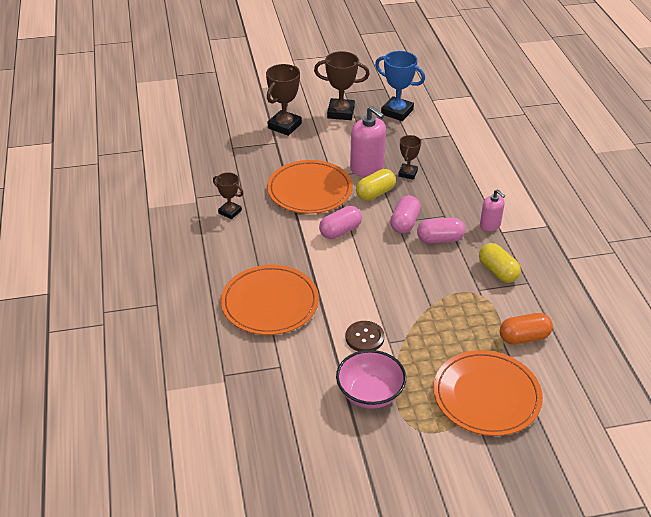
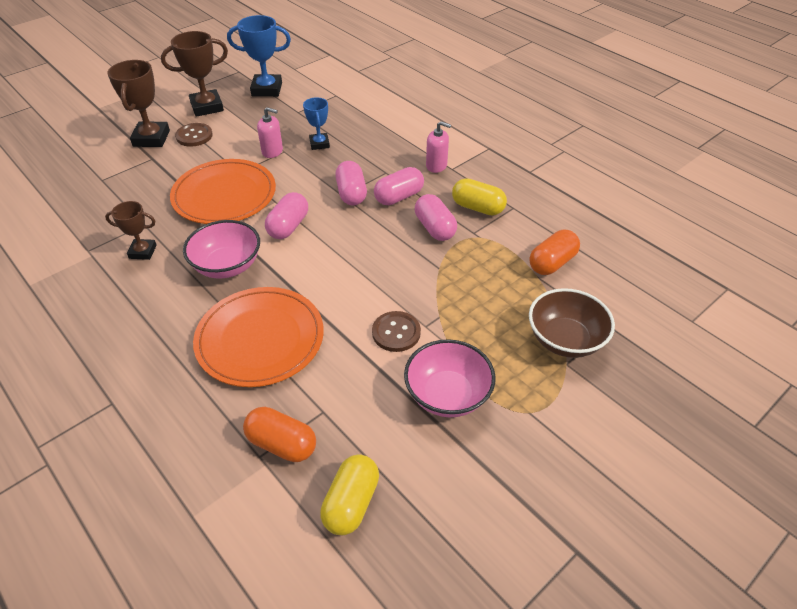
camera: 30 degrees left, 5 degrees up
pink soap dispenser [350,106,386,176] -> pink soap dispenser [257,107,283,158], size x0.58
yellow capsule [356,169,396,201] -> yellow capsule moved to [320,454,379,535]
brown trophy [398,135,421,180] -> blue trophy [303,97,330,150]
orange plate [433,350,543,436] -> brown bowl [529,288,615,358]
none -> brown button [175,123,213,147]
none -> pink bowl [183,220,260,278]
none -> orange capsule [243,407,316,462]
none -> pink capsule [415,194,457,241]

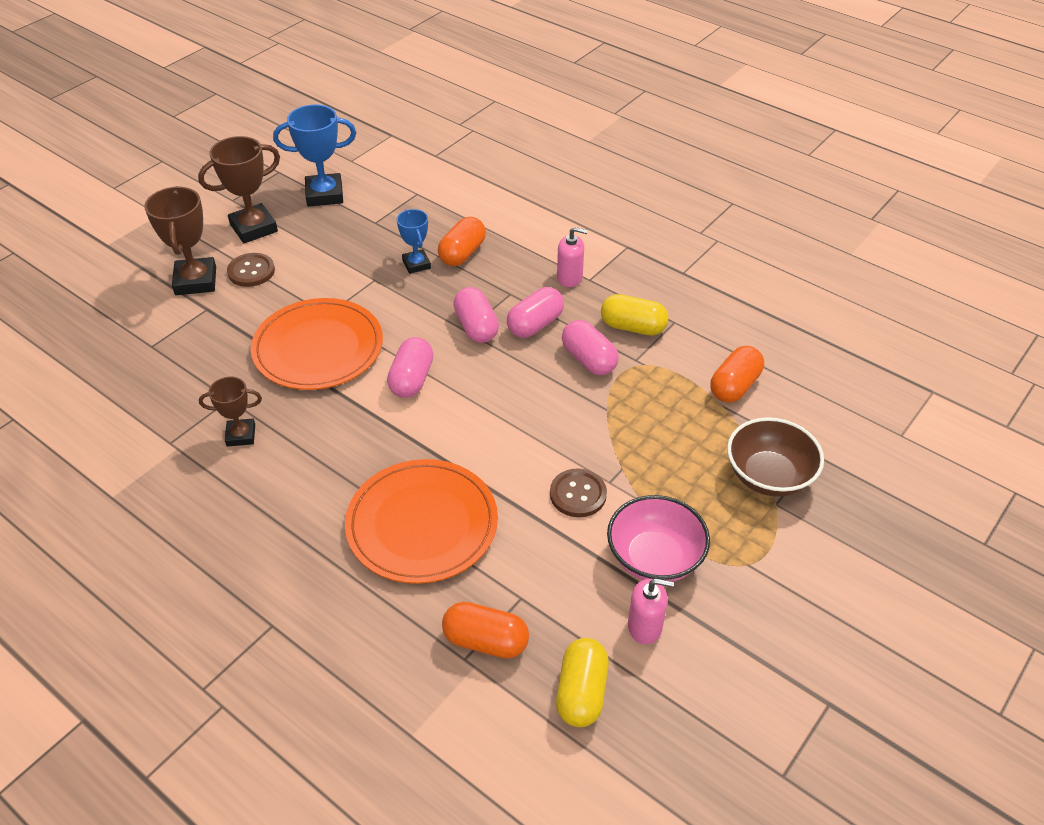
camera: 10 degrees left, 0 degrees up
pink bowl [183,220,260,278] -> none
pink soap dispenser [257,107,283,158] -> pink soap dispenser moved to [628,578,674,644]
none -> orange capsule [438,217,486,266]

